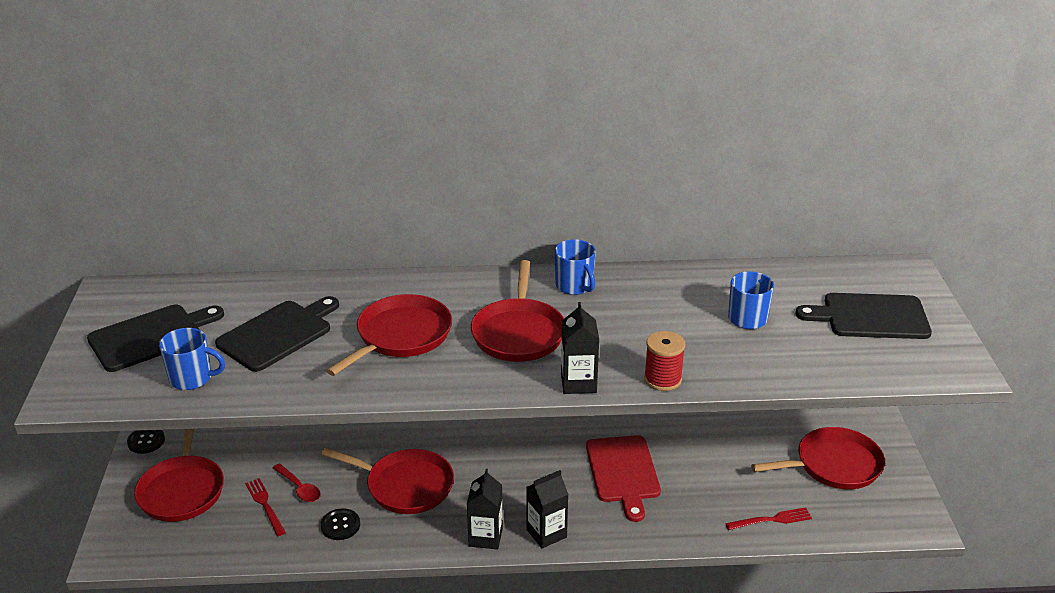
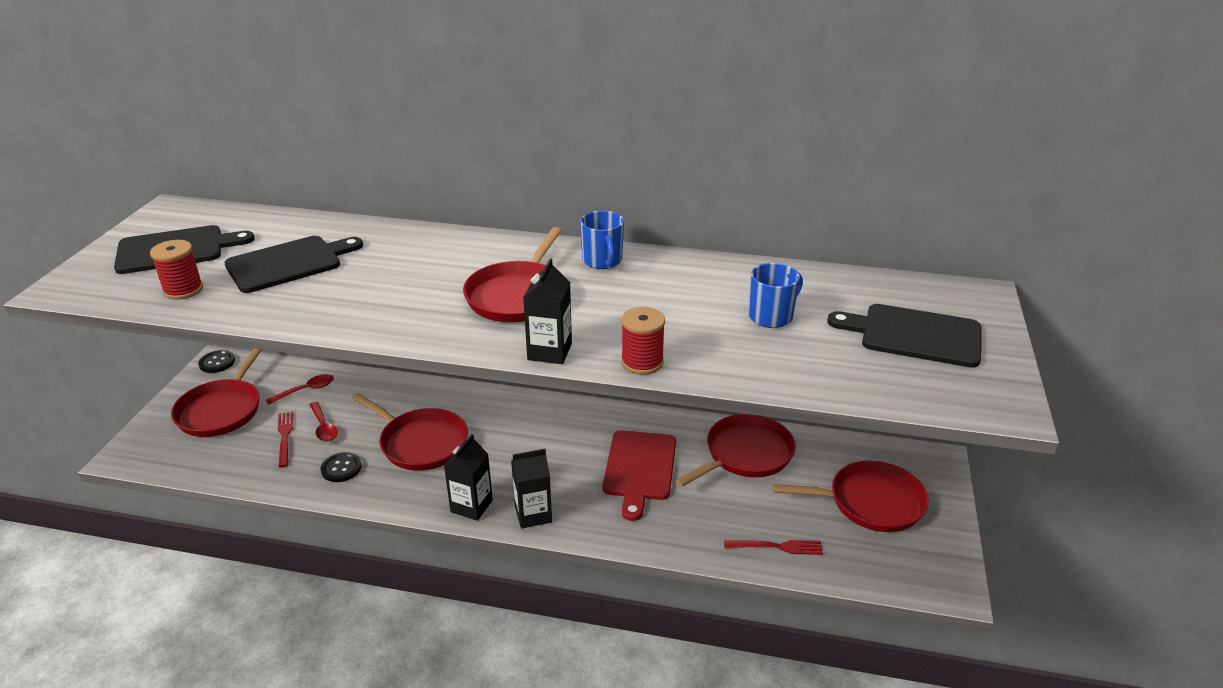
camera: 15 degrees right, 0 degrees up
blue mug [159,328,225,390] -> red spool [150,240,203,300]
red pan [326,294,452,376] -> red pan moved to [675,414,796,487]
none -> red spoon [266,374,334,405]

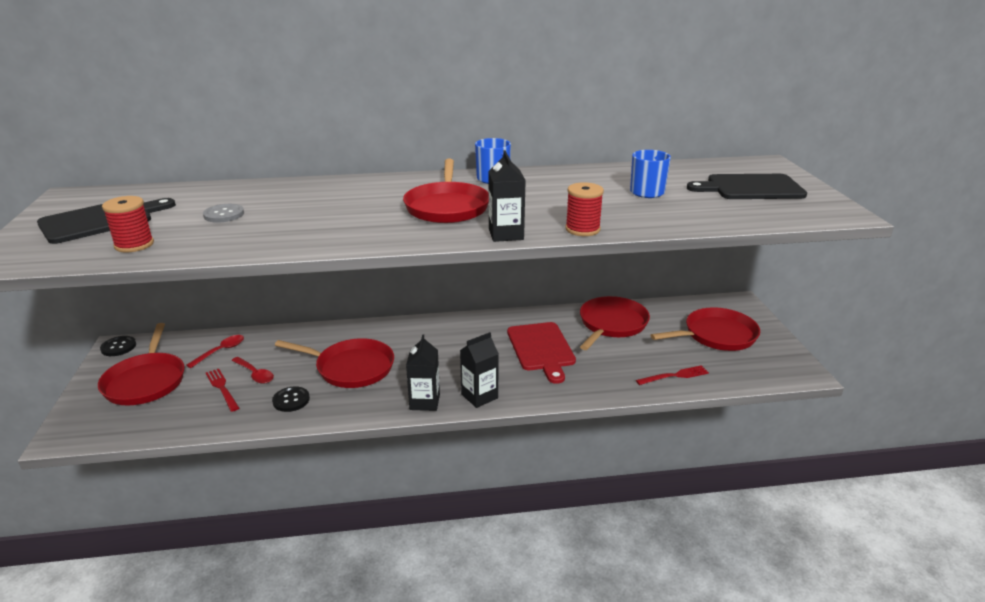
camera: 20 degrees left, 5 degrees down
black cutting board [225,236,363,293] -> grey button [203,204,244,223]

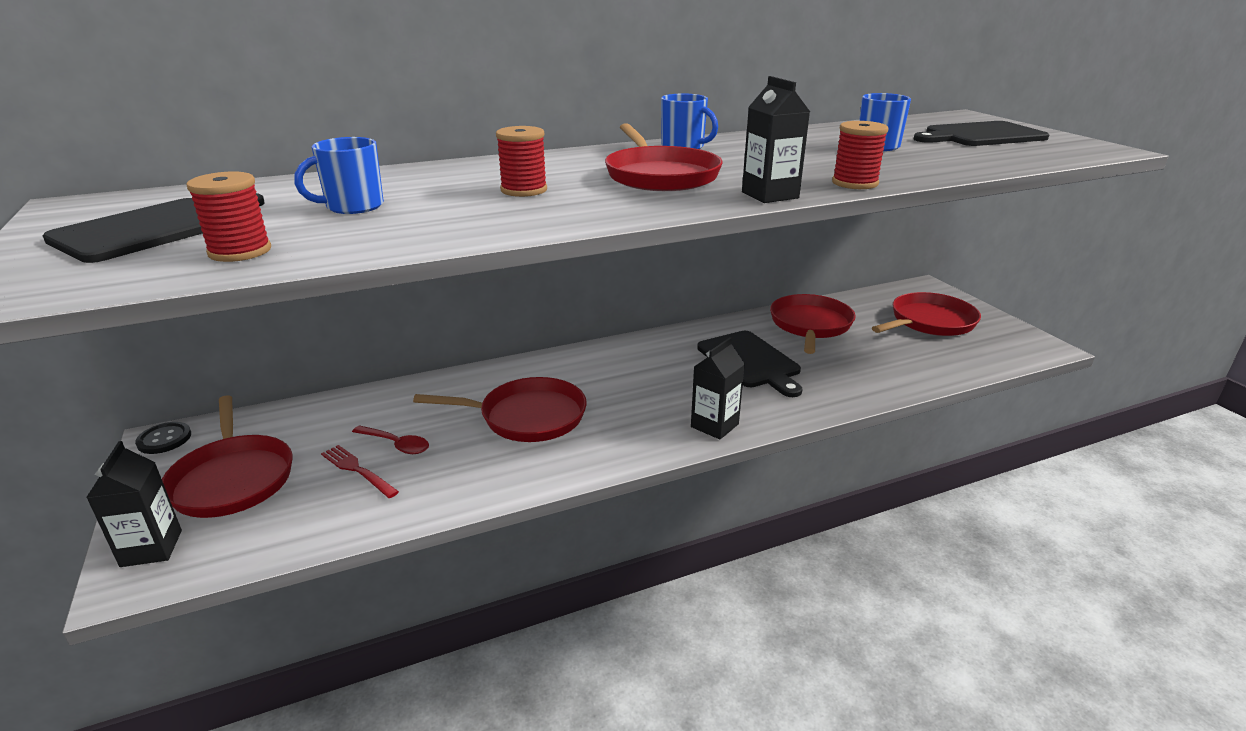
camera: 15 degrees left, 0 degrees up
red spoon [187,335,244,368] -> none
grey button [203,204,244,223] -> blue mug [294,137,384,214]
black button [272,386,310,412] -> none
black carton [406,334,440,411] -> black carton moved to [86,441,182,567]
red cutting board [507,322,576,384] -> black cutting board [697,331,803,397]
red fork [636,365,709,385] -> none
none -> red spool [496,126,547,197]

